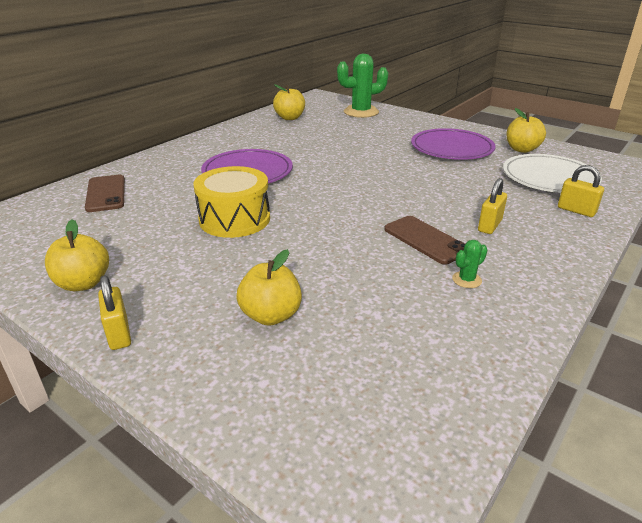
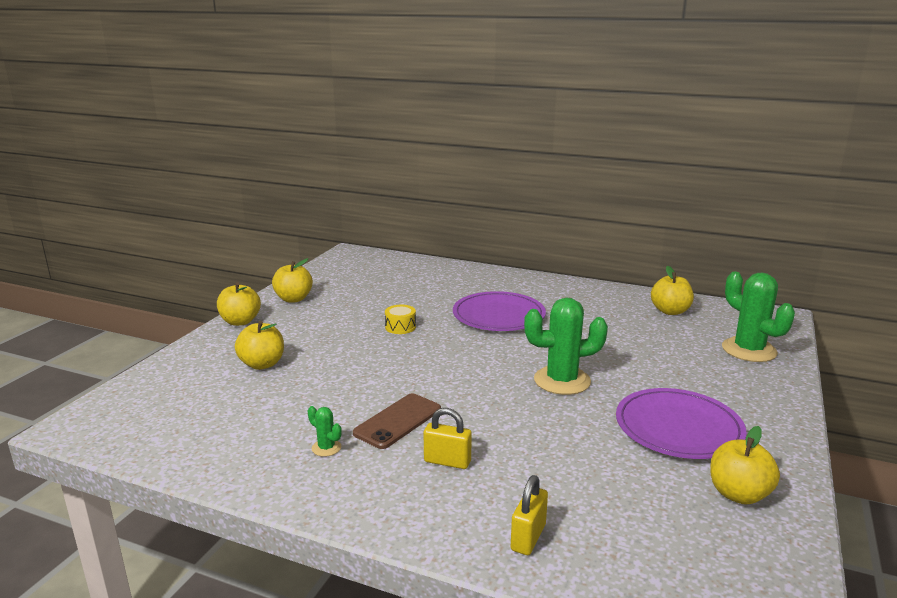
camera: 75 degrees right, 10 degrees down
brown phone [85,175,125,212] -> none
yellow padlock [98,275,131,350] -> yellow apple [217,282,261,326]
yellow drum [193,166,270,238] -> yellow drum [385,305,416,334], size x0.48
white plate [503,154,602,193] -> none
none -> green cactus [524,298,608,395]

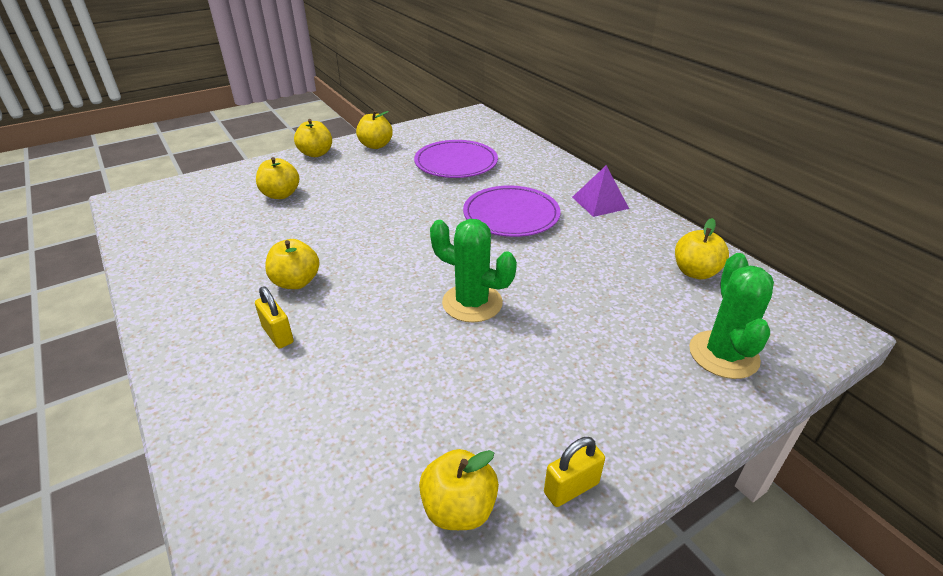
camera: 35 degrees right, 15 degrees up
green cactus [308,406,342,457] -> none
brown phone [353,393,441,449] -> yellow apple [265,239,319,289]
yellow drum [385,305,416,334] -> none
yellow padlock [511,475,548,555] -> yellow padlock moved to [544,437,605,507]
purple plate [616,388,747,459] -> purple plate moved to [414,140,498,178]
none -> purple pyramid [572,165,629,217]

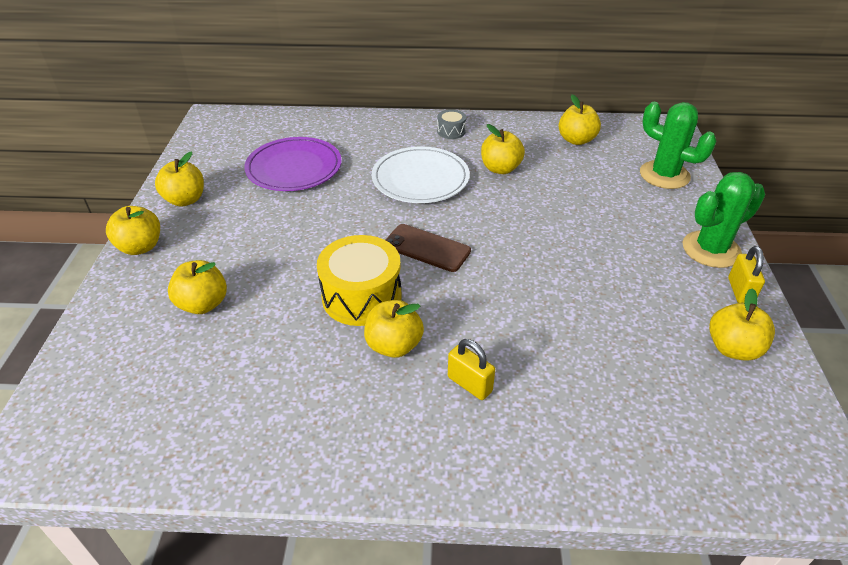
camera: 55 degrees left, 5 degrees up
yellow padlock [255,286,294,348] -> yellow padlock turned 45 degrees clockwise [448,339,495,400]
green cactus [430,219,517,322] -> green cactus moved to [682,172,765,268]
purple plate [463,186,560,237] -> white plate [372,146,470,203]
purple pyramid [572,165,629,217] -> grey drum [437,109,466,139]
none -> yellow drum [317,235,402,326]
none -> brown phone [385,224,471,272]
none -> yellow apple [481,124,525,174]

